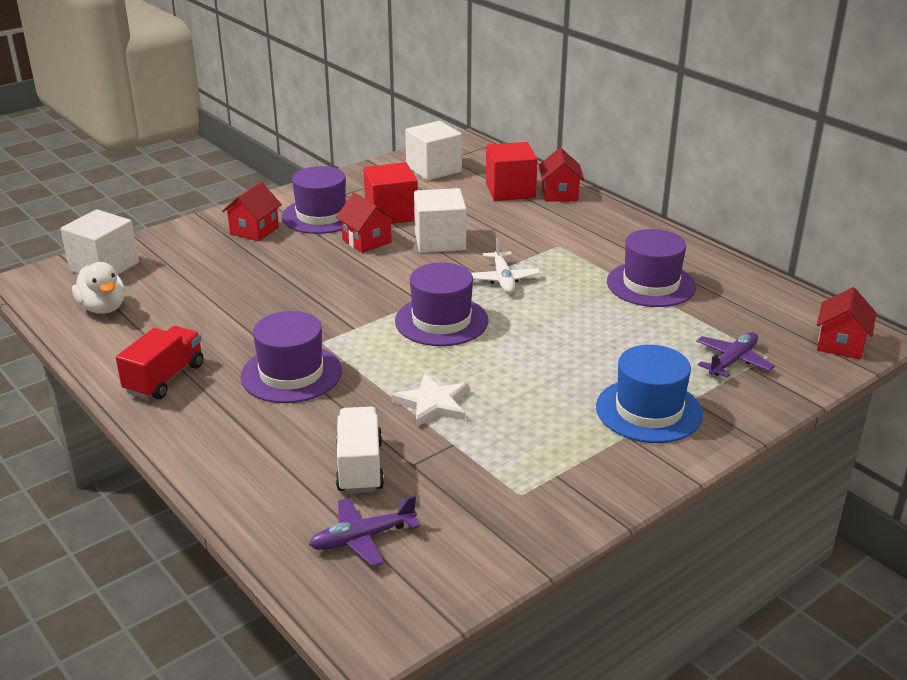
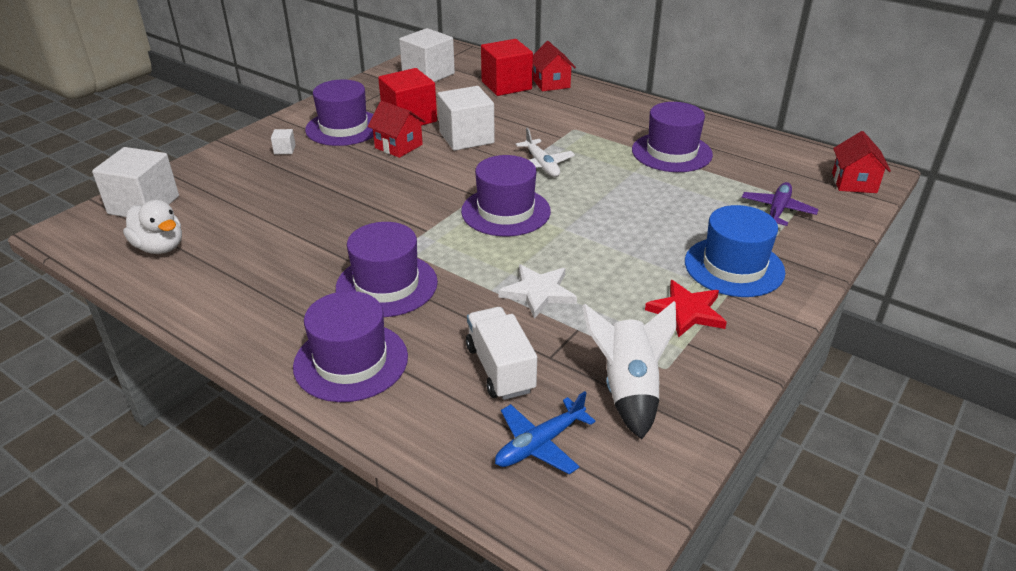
camera: 15 degrees left, 5 degrees up
red truck [116,326,204,399] -> none
red house [222,182,282,241] -> white cube [271,129,296,154]
purple plane [309,495,420,567] -> blue plane [495,391,596,474]
none -> purple hat [293,291,408,402]
none -> white rocket [582,301,676,439]
none -> red star [645,280,727,338]

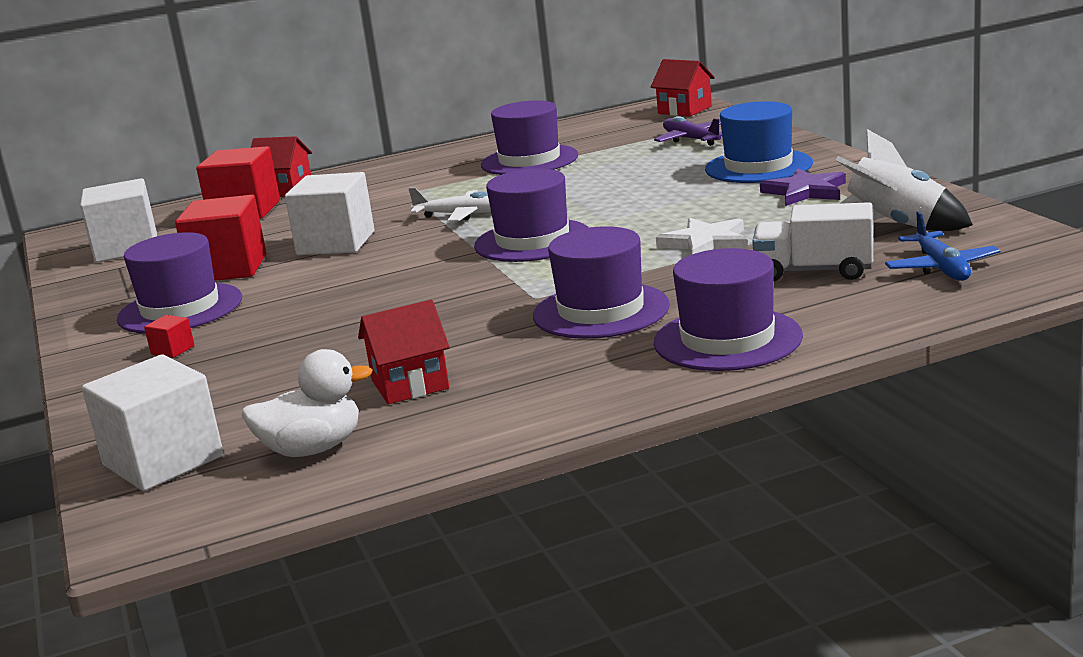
camera: 55 degrees left, 15 degrees down
white cube [271,129,296,154] -> red cube [144,315,195,358]
red house [368,101,426,158] -> red house moved to [358,300,450,404]
red star [645,280,727,338] -> purple star [760,168,846,206]

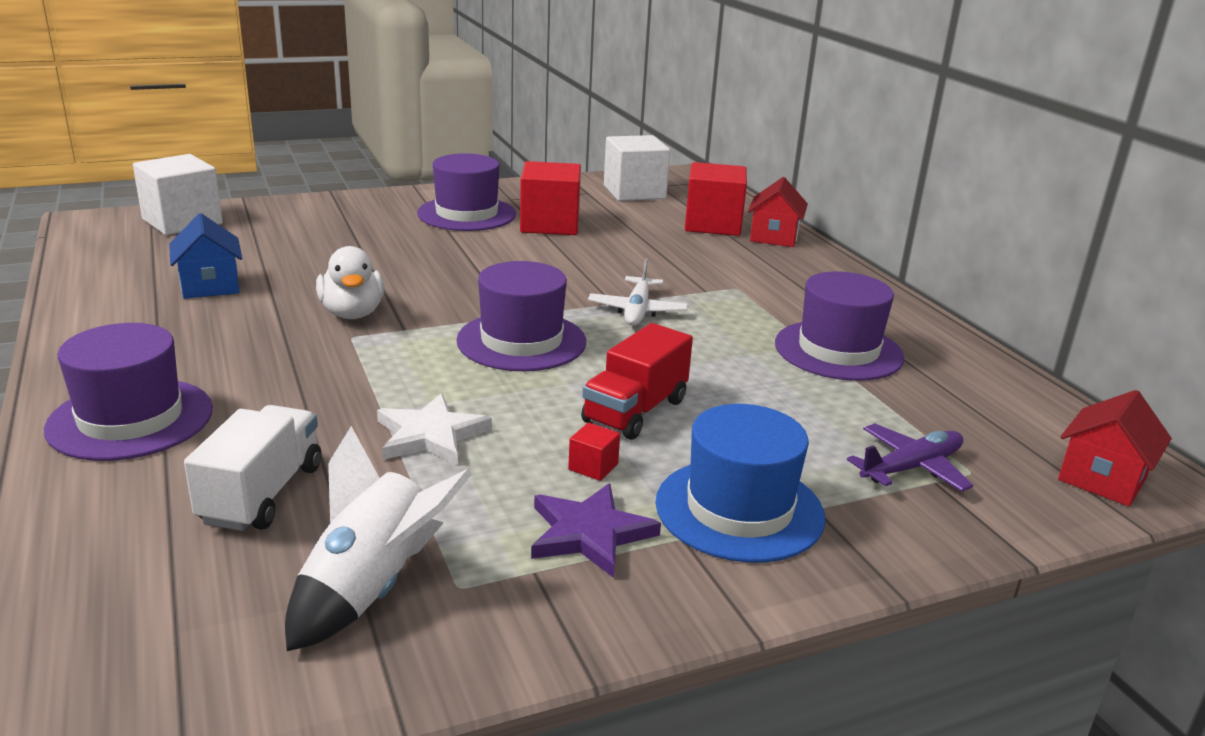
camera: 85 degrees right, 5 degrees up
red cube [144,315,195,358] -> red cube moved to [568,422,620,481]
white duck [241,349,373,457] -> white duck moved to [316,246,384,319]
white cube [285,172,375,255] -> none
red house [358,300,450,404] -> blue house [169,213,242,299]
purple hat [533,226,670,339] -> none
blue plane [885,211,1000,281] -> none
none -> red truck [581,323,693,440]

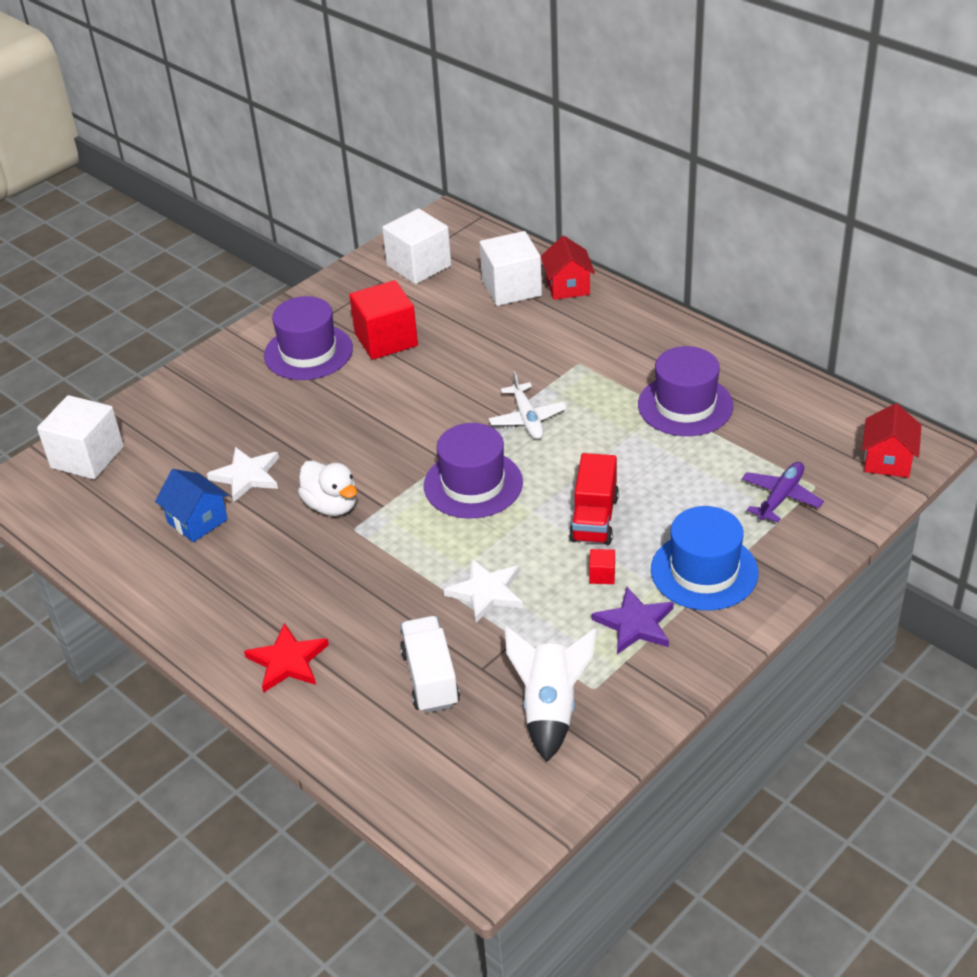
camera: 20 degrees left, 15 degrees up
purple hat [44,323,213,461] -> red star [244,623,329,693]
red cube [685,162,747,236] -> white cube [480,231,542,306]
none -> white star [207,447,279,503]

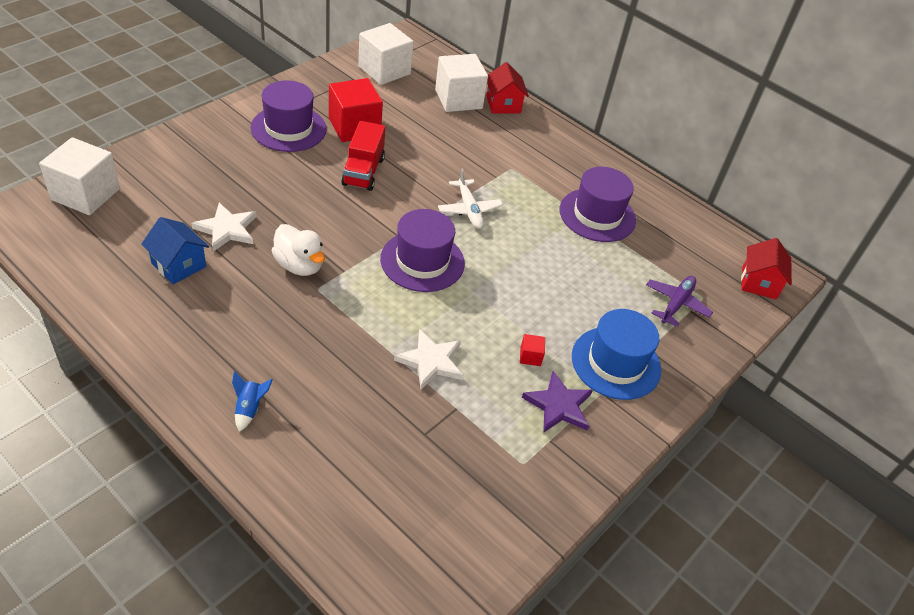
camera: 10 degrees left, 5 degrees up
red star [244,623,329,693] -> blue rocket [232,371,273,432]
white truck [400,616,460,713] -> none
white rocket [505,626,597,762] -> none
red truck [569,453,619,545] -> red truck moved to [341,121,385,191]

